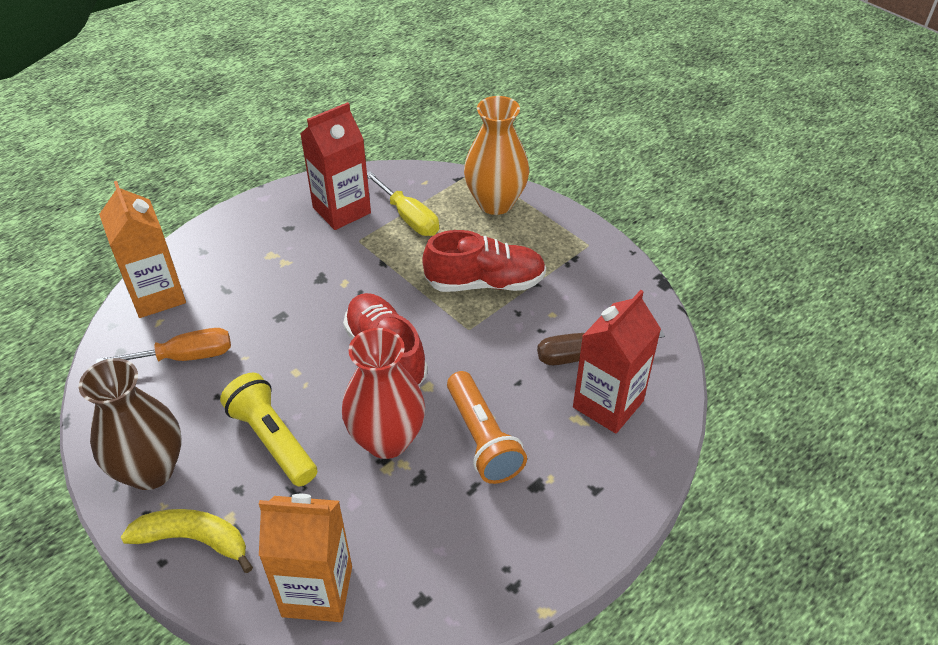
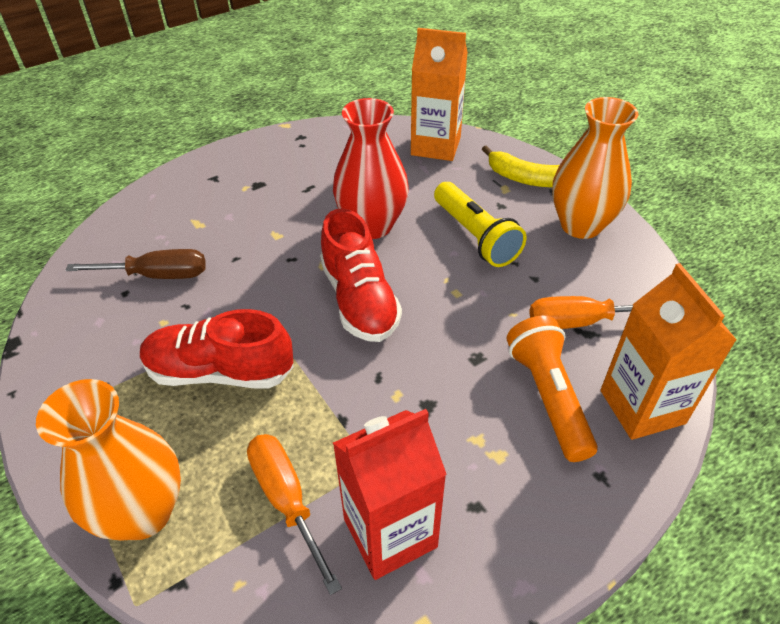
camera: 170 degrees left, 0 degrees up
brown vase [79,358,181,490] -> orange vase [552,97,638,239]
yellow screwdriver [367,171,439,236] -> orange screwdriver [247,434,342,595]
orange flashlight [447,371,527,484] -> orange flashlight moved to [507,316,598,462]
red carton [573,290,661,433] -> none

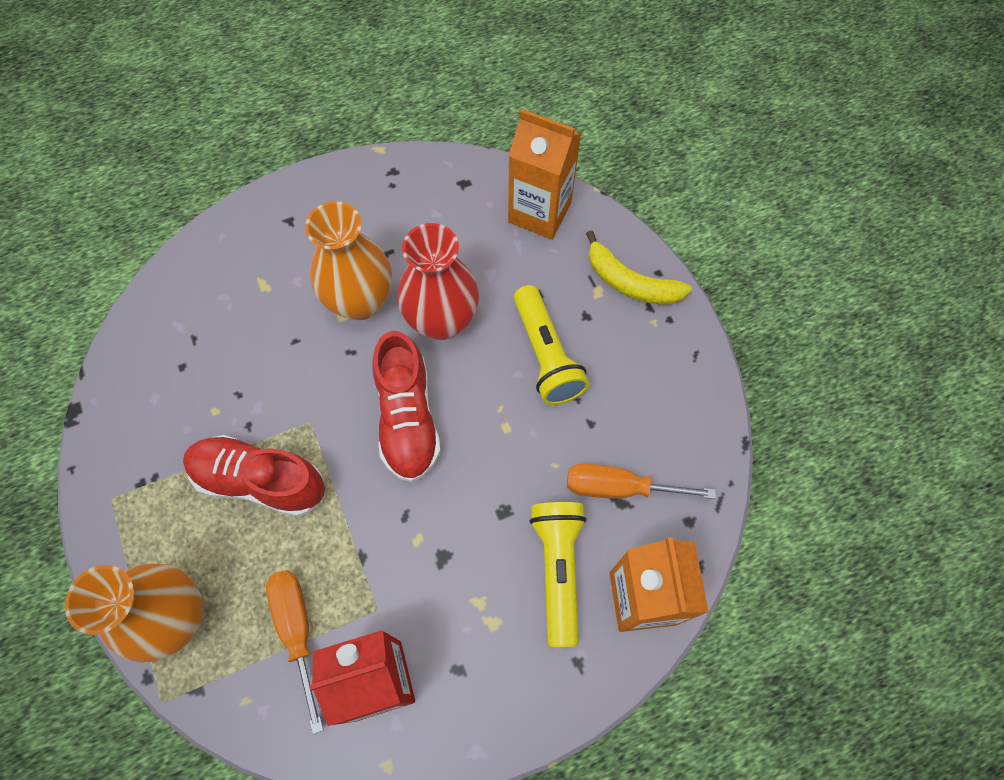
camera: 10 degrees right, 20 degrees up
brown screwdriver [66,249,206,279] -> none
orange flashlight [507,316,598,462] -> yellow flashlight [529,502,587,647]
orange vase [552,97,638,239] -> orange vase moved to [305,201,392,320]

